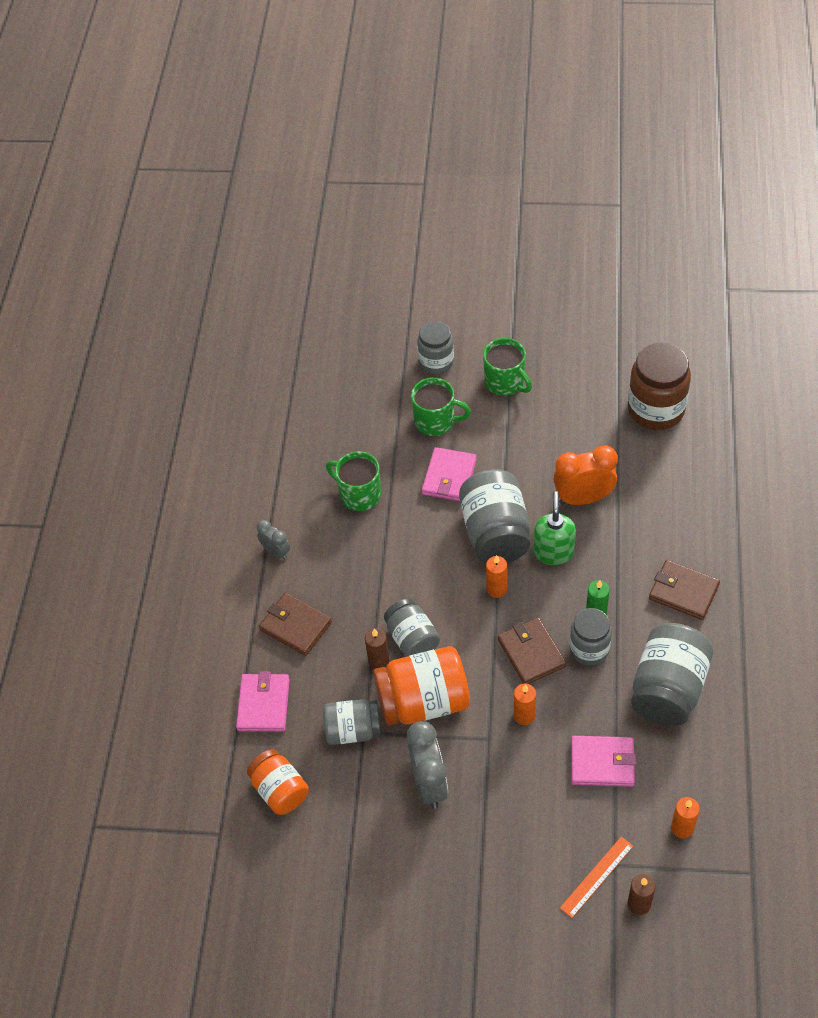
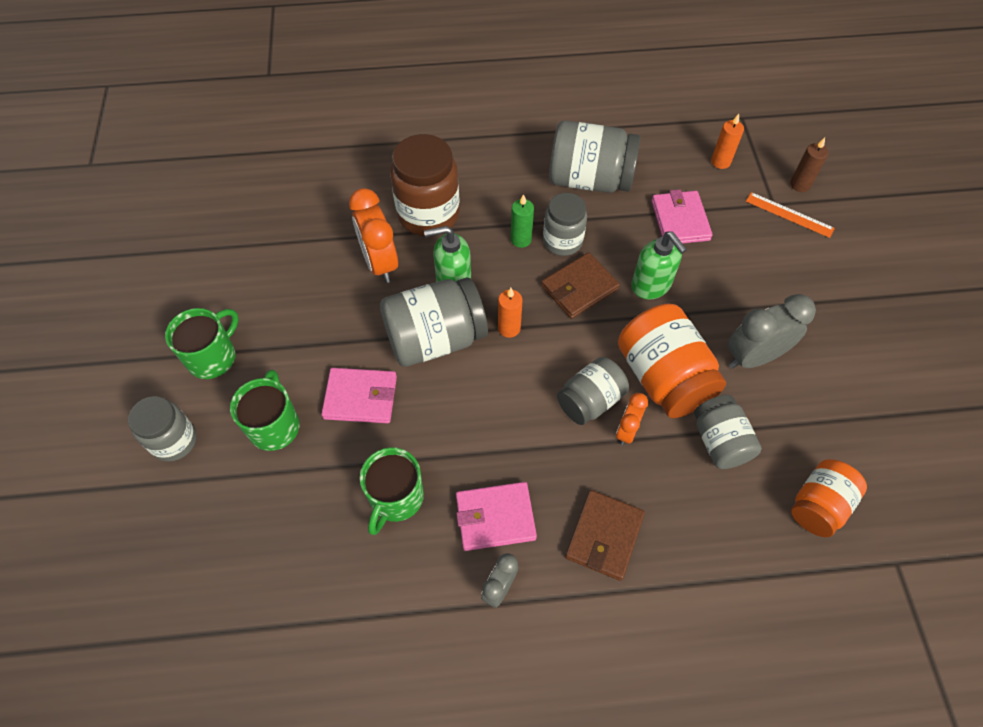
camera: 105 degrees left, 5 degrees up
pink wallet [236,672,290,732] -> pink wallet moved to [456,482,537,551]
brown candle [365,628,389,669] -> orange clock [616,393,648,446]
orange candle [514,684,536,725] -> green soap dispenser [631,232,687,299]
brown jar [628,343,691,430] -> brown jar moved to [390,134,460,236]
brown wallet [649,560,720,620] -> none

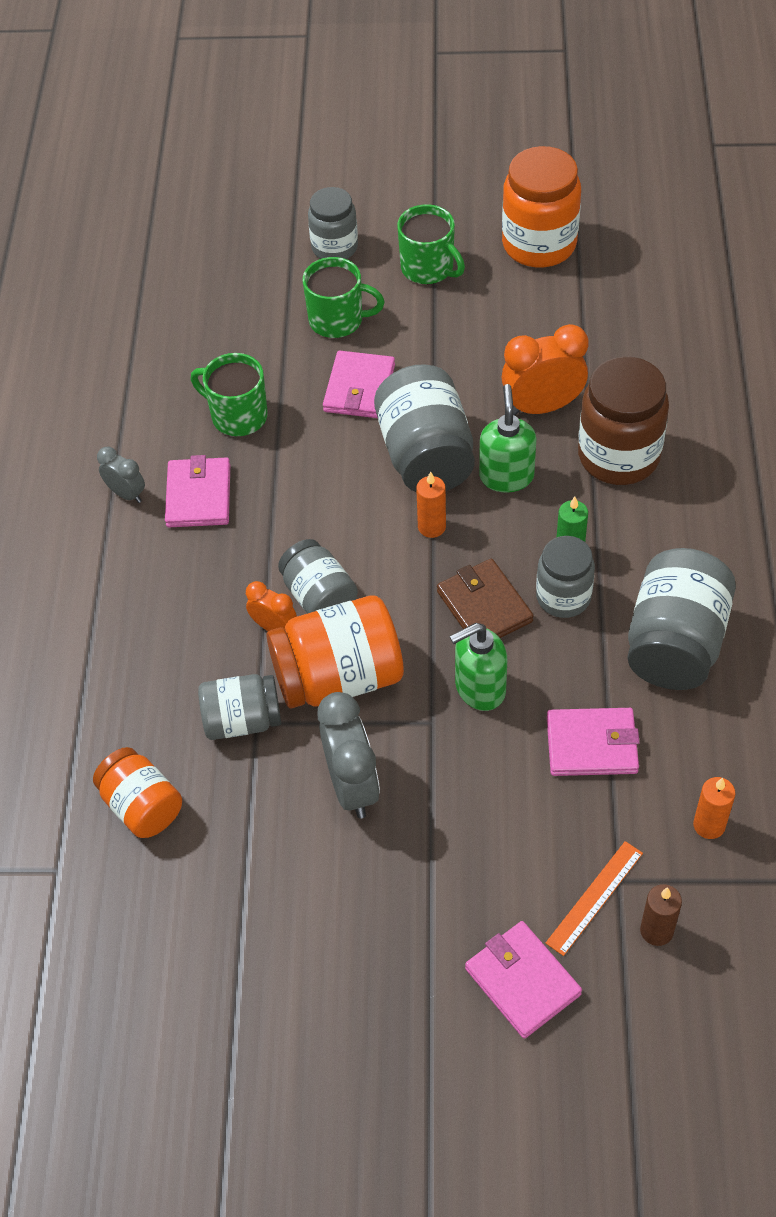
camera: 100 degrees right, 5 degrees down
brown wallet [565,490,645,581] -> none
none -> pink wallet [465,921,582,1039]
none -> orange jar [502,146,581,268]

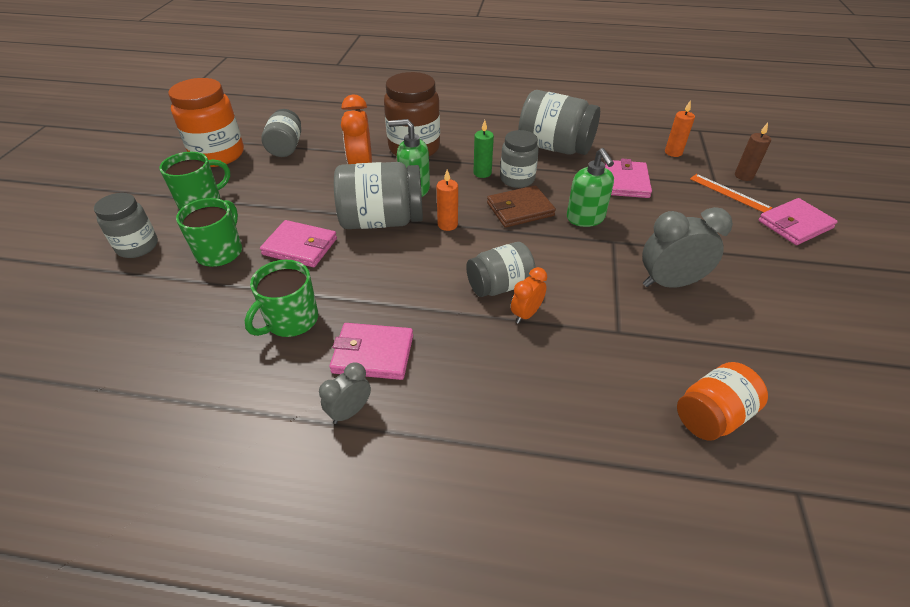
camera: 85 degrees left, 10 degrees down
grey jar [198,674,281,740] -> grey jar moved to [261,109,301,157]
orange jar [267,596,404,708] -> none

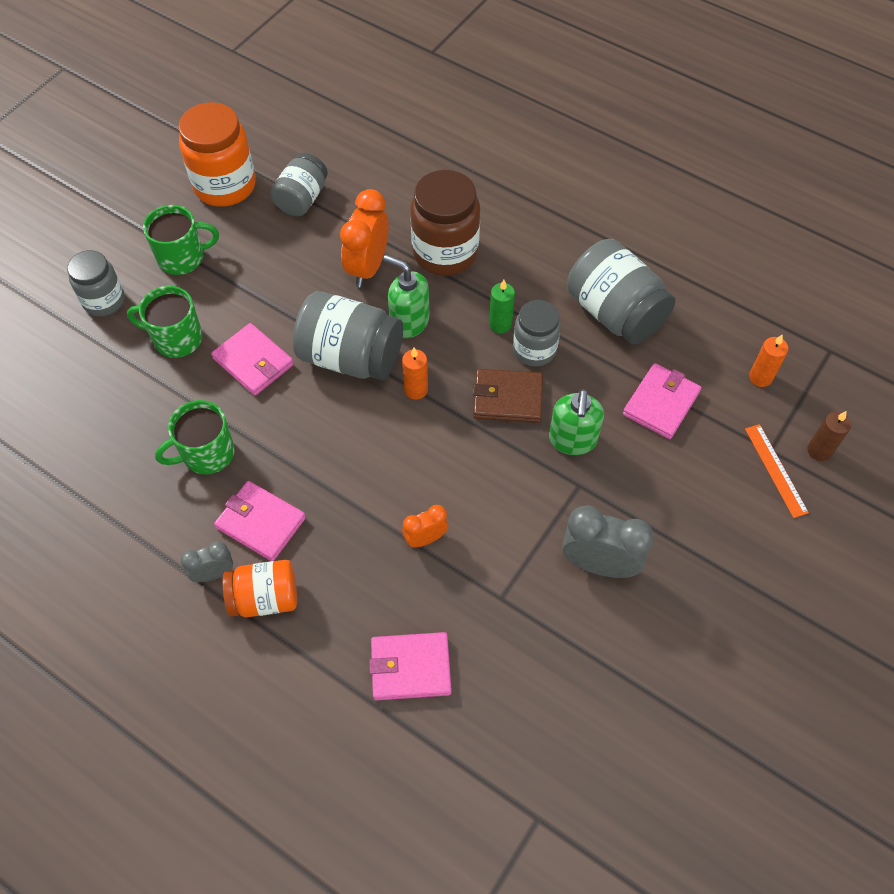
camera: 25 degrees right, 15 degrees up
green mug [176,198,242,267] -> green mug turned 120 degrees counterclockwise [127,286,203,358]
grey jar [466,242,536,297] -> none
orange jar [677,362,768,441] -> orange jar moved to [223,560,297,617]
pink wallet [758,198,838,245] -> pink wallet moved to [369,632,452,700]

